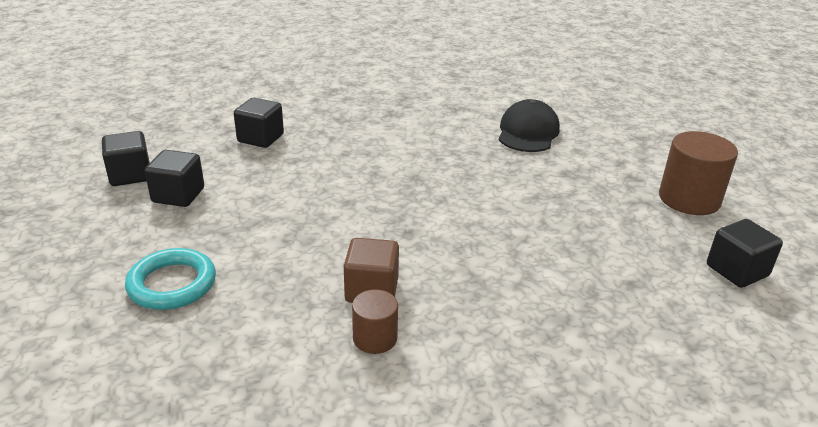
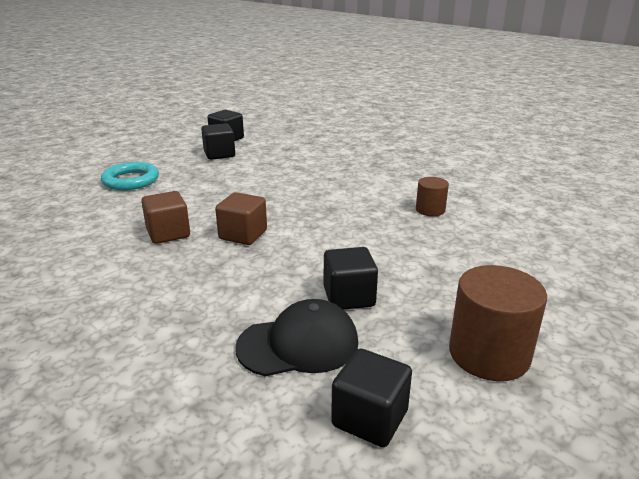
camera: 60 degrees right, 5 degrees down
black cube [234,98,284,148] -> black cube moved to [324,247,378,310]
brown cylinder [352,290,398,354] -> brown cylinder moved to [416,177,449,216]
black cap [499,99,560,152] -> black cap moved to [236,299,358,376]
none -> brown cube [215,192,267,245]

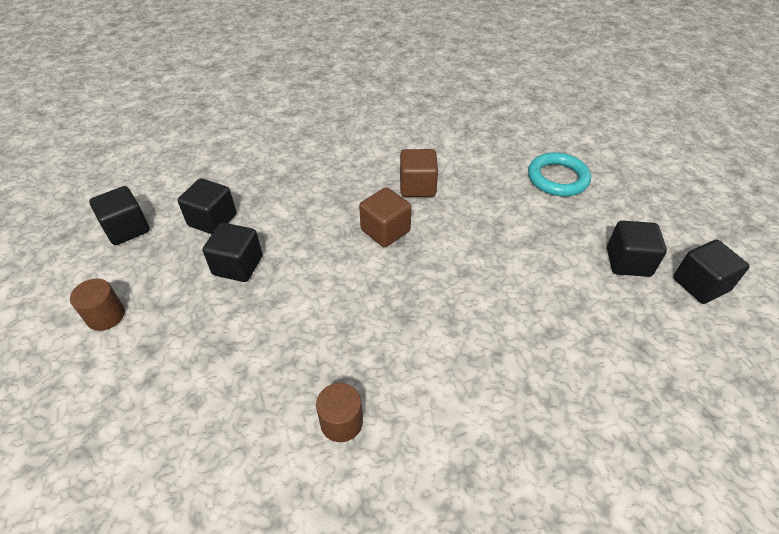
camera: 115 degrees right, 20 degrees up
black cap [236,299,358,376] -> black cube [178,178,236,234]
brown cylinder [449,265,547,381] -> brown cylinder [70,279,125,331], size x0.56

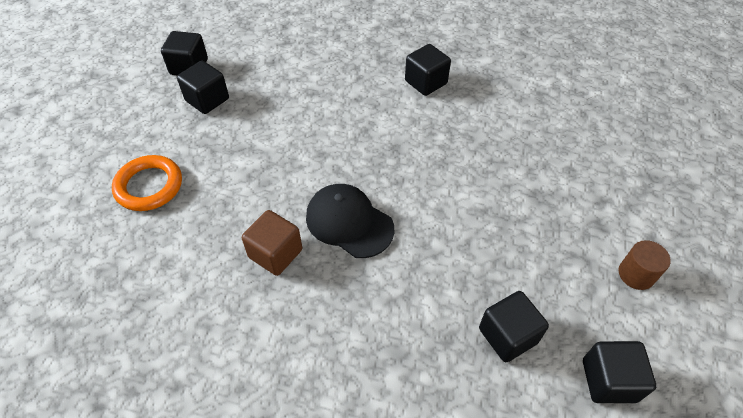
camera: 145 degrees left, 5 degrees up
black cube [203,223,263,282] -> black cube moved to [405,44,451,96]
brown cylinder [316,383,363,442] -> none
brown cube [359,187,412,247] -> black cap [306,184,394,258]
turquoise ring [528,152,591,197] -> orange ring [112,155,182,211]

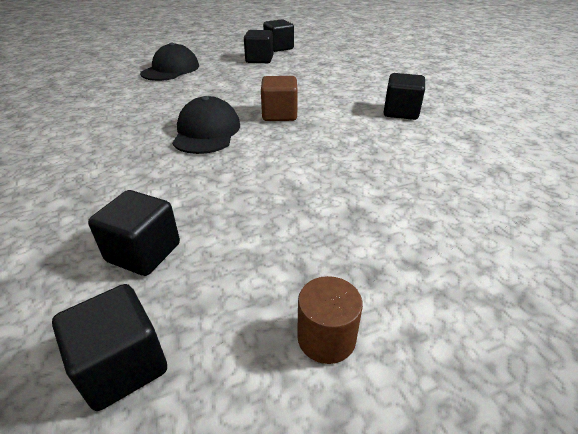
camera: 55 degrees right, 15 degrees down
orange ring [112,155,182,211] -> black cap [140,42,199,81]
brown cube [242,210,302,276] -> brown cube moved to [261,76,298,121]

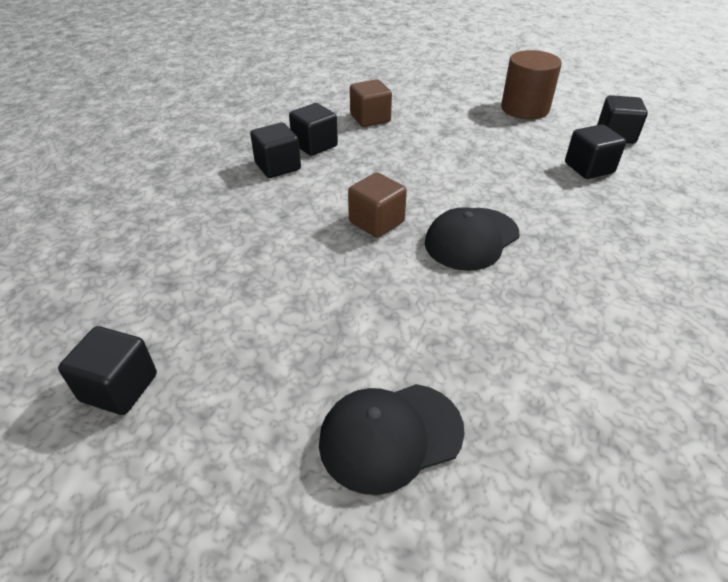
camera: 135 degrees left, 5 degrees up
black cube [244,30,273,63] -> black cube moved to [289,103,338,156]
brown cylinder [297,276,363,364] -> brown cylinder [501,50,562,119], size x1.77
none -> brown cube [350,79,392,127]

